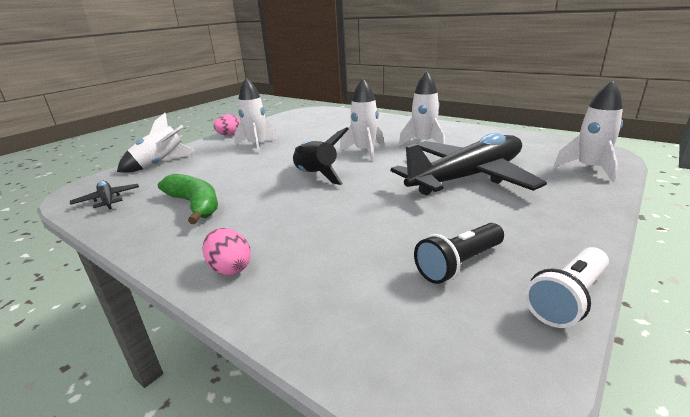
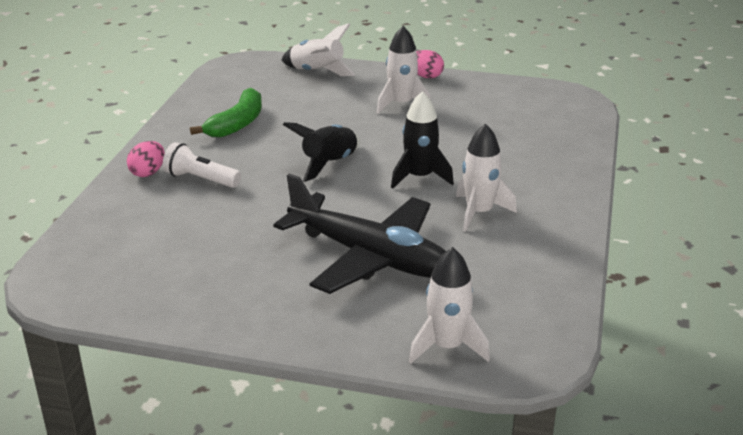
camera: 65 degrees right, 5 degrees up
black plane [70,181,139,209] -> none
white rocket [340,78,384,161] -> black rocket [391,91,454,189]
black flashlight [414,223,504,284] -> none
white flashlight [525,247,609,328] -> white flashlight moved to [163,142,241,188]

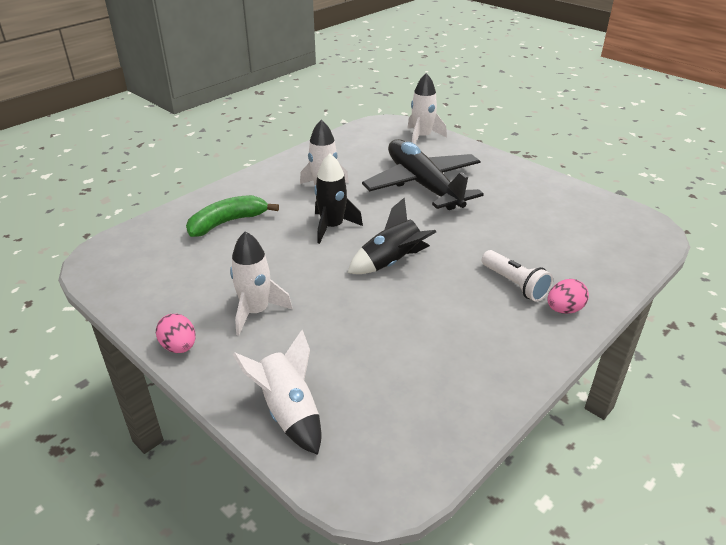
camera: 150 degrees left, 5 degrees up
green banana [190,88,262,138] -> green banana moved to [186,195,279,237]

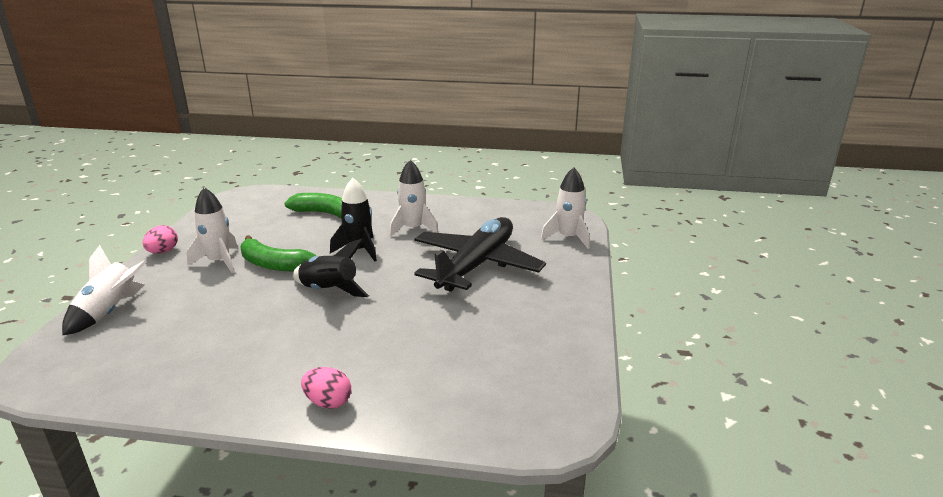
camera: 55 degrees right, 10 degrees down
white flashlight [482,250,553,302] -> none
none -> green banana [240,235,316,271]

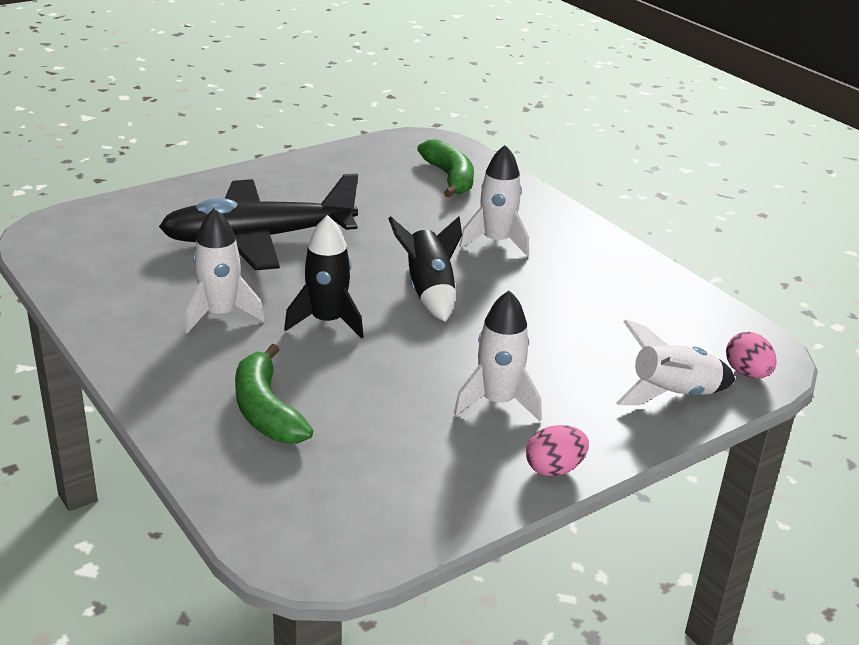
camera: 135 degrees left, 5 degrees up
green banana [240,235,316,271] -> green banana moved to [417,139,474,198]
pink egg [301,367,351,409] -> pink egg moved to [726,332,777,378]
white rocket [541,167,590,249] -> white rocket moved to [459,145,529,256]

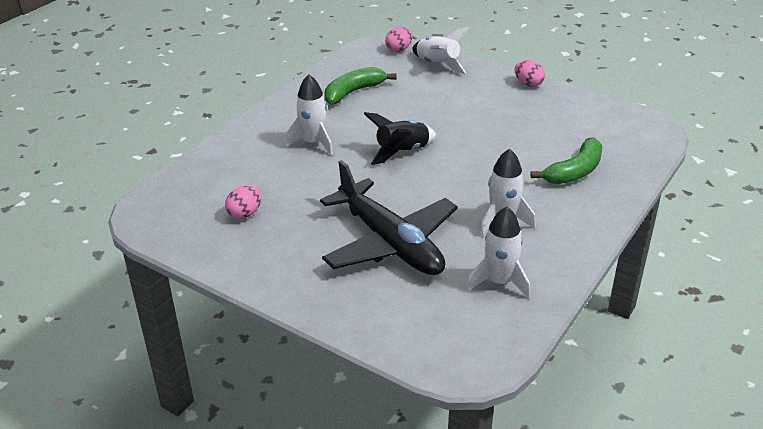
camera: 110 degrees left, 5 degrees up
black rocket [284,215,364,338] -> none
green banana [417,139,474,198] -> green banana moved to [325,67,396,105]
white rocket [454,290,542,421] -> white rocket moved to [466,206,530,299]
none -> pink egg [225,186,262,219]

